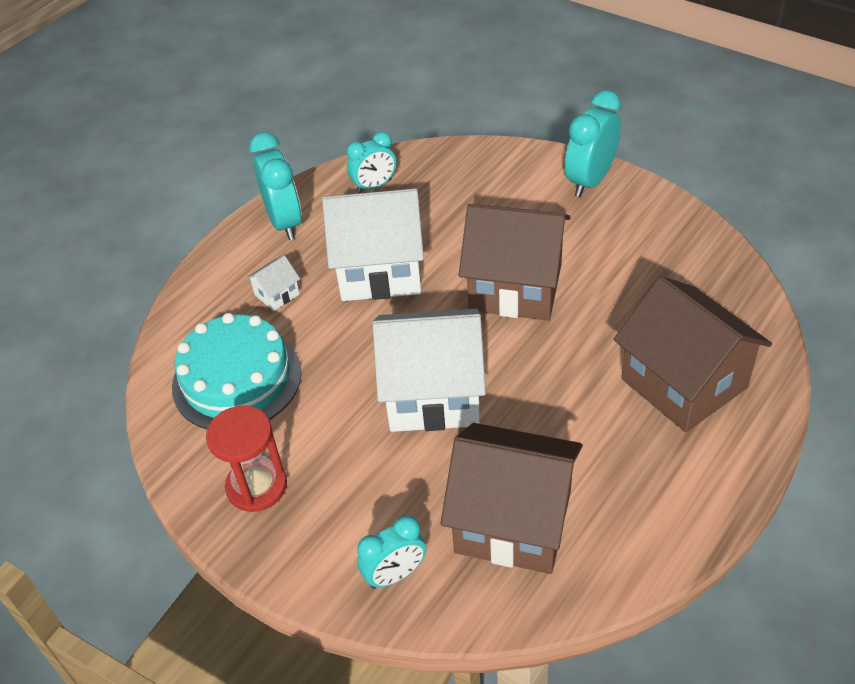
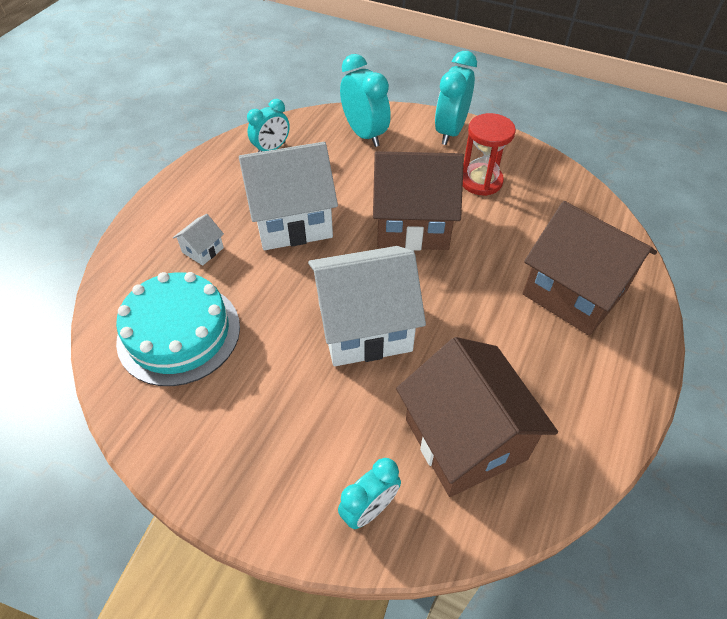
camera: 15 degrees left, 5 degrees up
red hourglass [206,406,287,512] -> red hourglass moved to [463,113,516,196]
turquoise clock [249,132,302,240] -> turquoise clock moved to [340,54,391,147]
brown house [441,423,583,574] -> brown house turned 60 degrees clockwise [396,337,558,497]

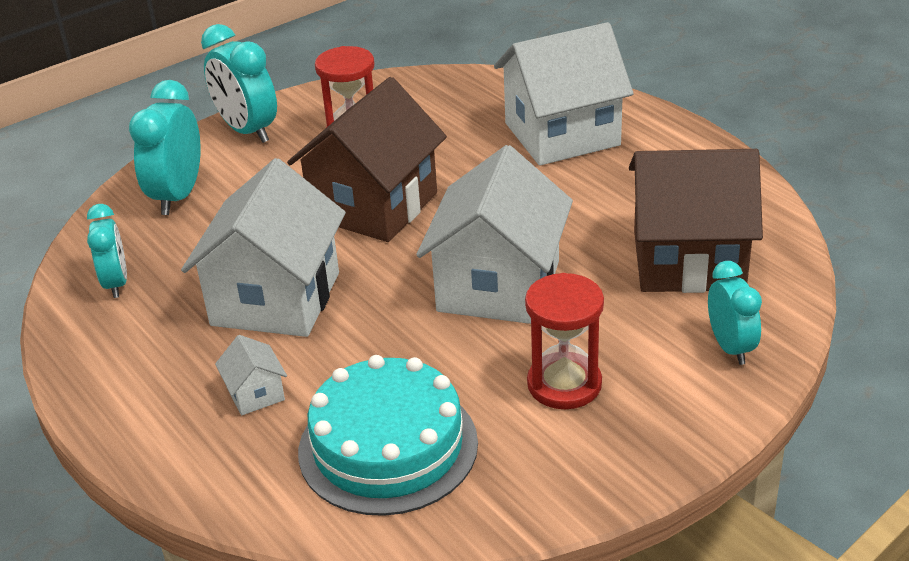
camera: 60 degrees left, 15 degrees down
turquoise clock [340,54,391,147] -> turquoise clock turned 75 degrees counterclockwise [129,80,201,215]
brown house [523,201,657,336] -> white house [494,22,634,166]
none -> red hourglass [525,273,604,409]

